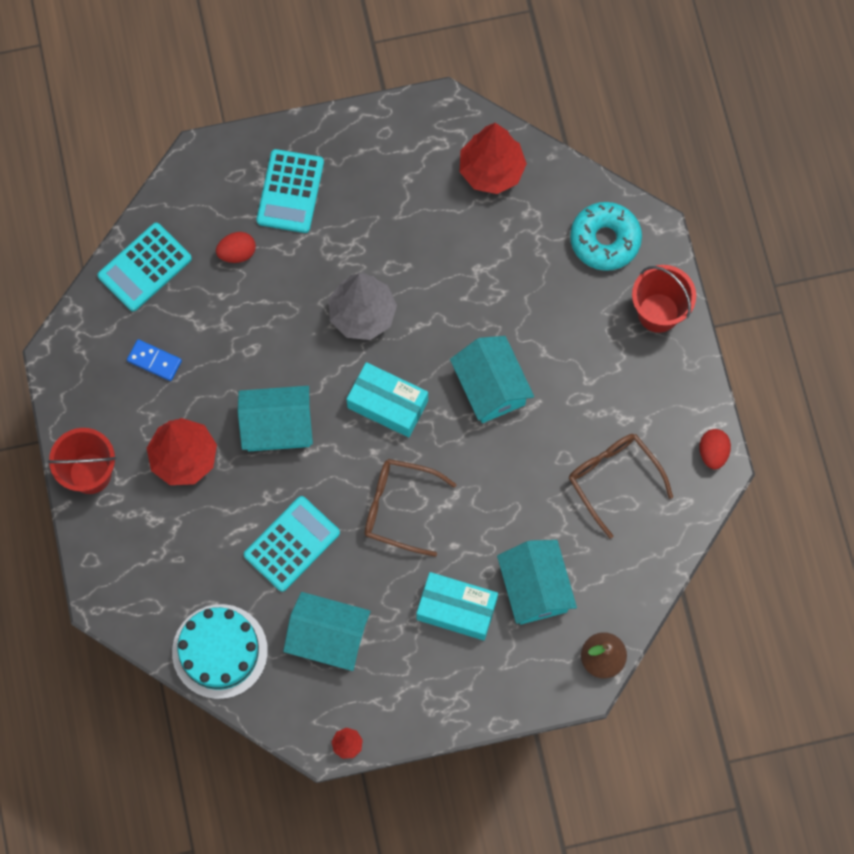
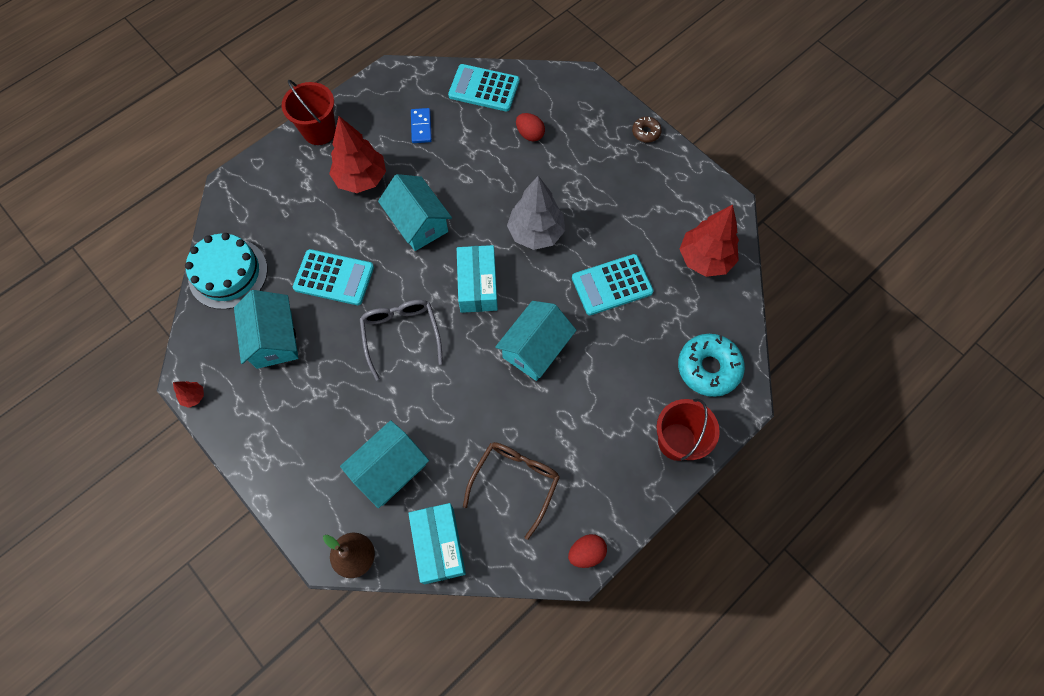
camera: 60 degrees right, 5 degrees down
turquoise calculator [257,149,324,233] -> turquoise calculator moved to [572,254,654,315]
brown glasses [365,459,457,557] -> grey glasses [360,300,443,381]
turquoise box [416,572,498,641] -> turquoise box moved to [408,503,466,584]
none -> brown donut [632,117,662,143]

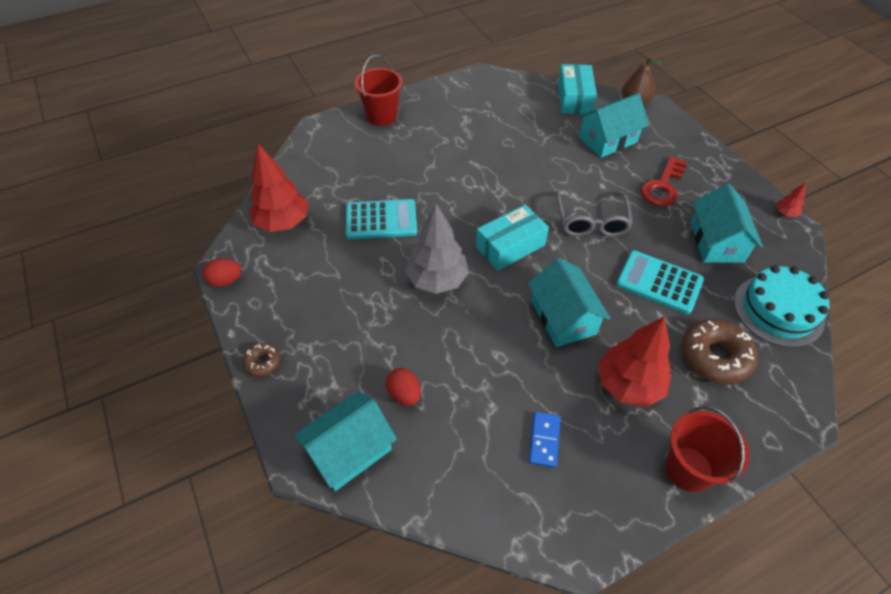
camera: 165 degrees left, 15 degrees down
turquoise calculator [448,64,519,112] -> none
turquoise box [457,245,498,313] -> turquoise box turned 45 degrees clockwise [476,204,549,271]
brown glasses [463,442,560,540] -> none
turquoise house [495,301,576,381] -> turquoise house moved to [294,391,397,491]
red egg [568,534,607,568] -> red egg moved to [203,258,242,287]
turquoise donut [678,334,745,397] -> none
none -> red key [641,156,688,206]
none -> brown donut [681,319,758,385]

